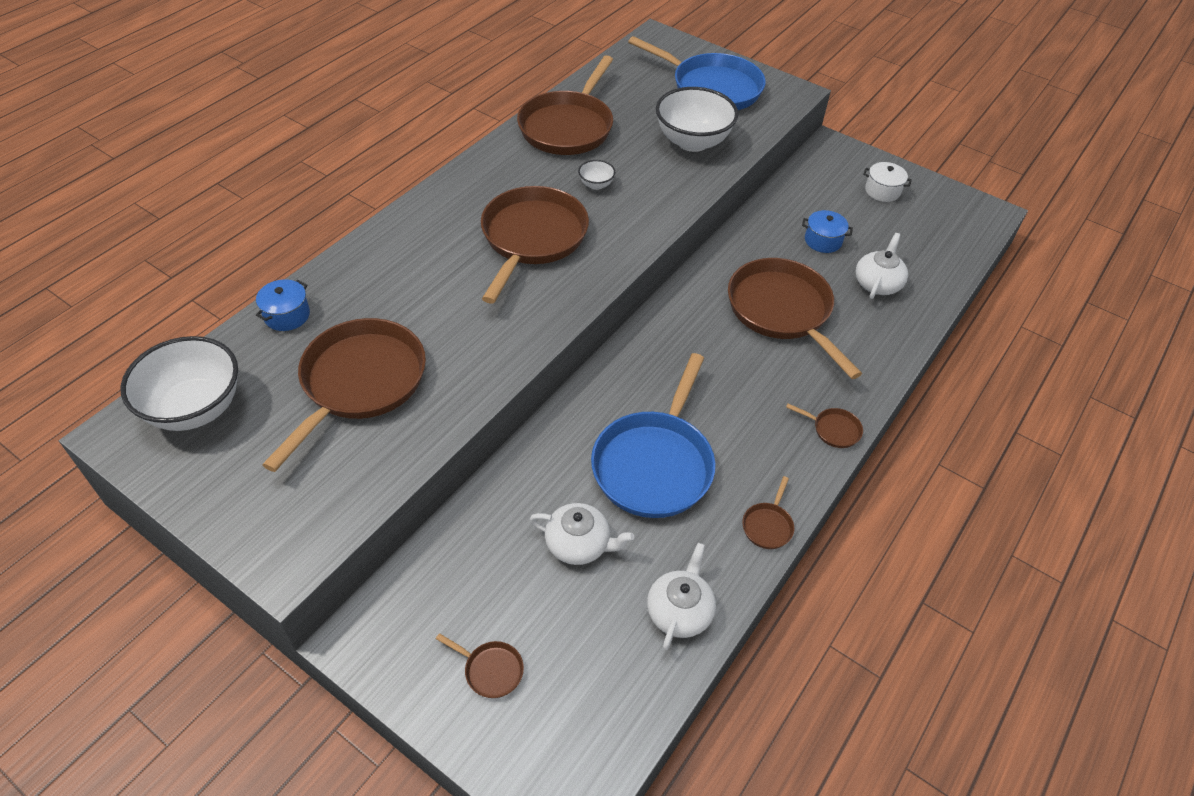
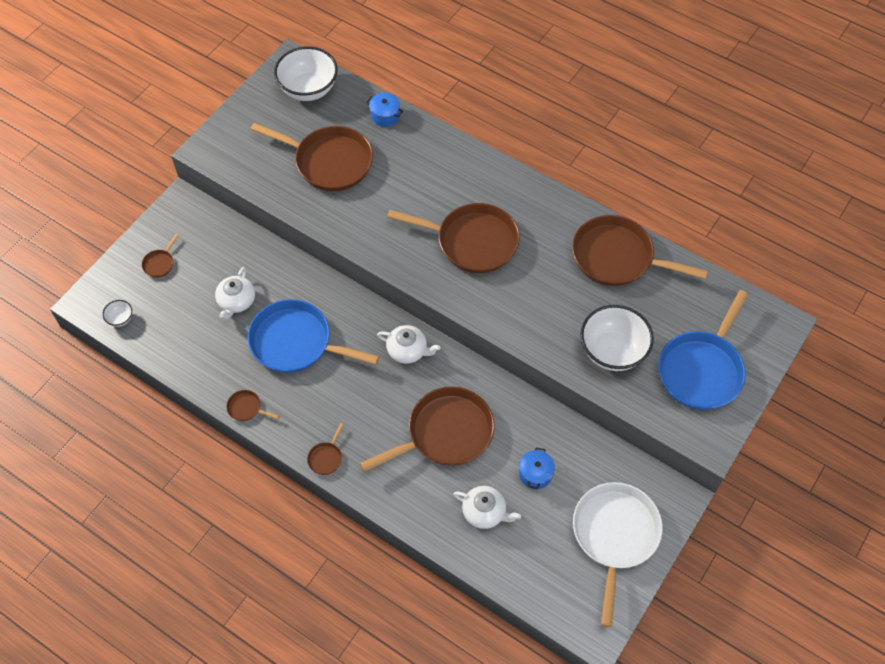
camera: 90 degrees right, 10 degrees up
white bowl [578,160,615,190] -> white bowl moved to [103,300,132,327]
white teapot [647,543,716,650] -> white teapot moved to [377,325,441,364]
white pot [864,162,912,202] -> white pan [573,482,663,627]

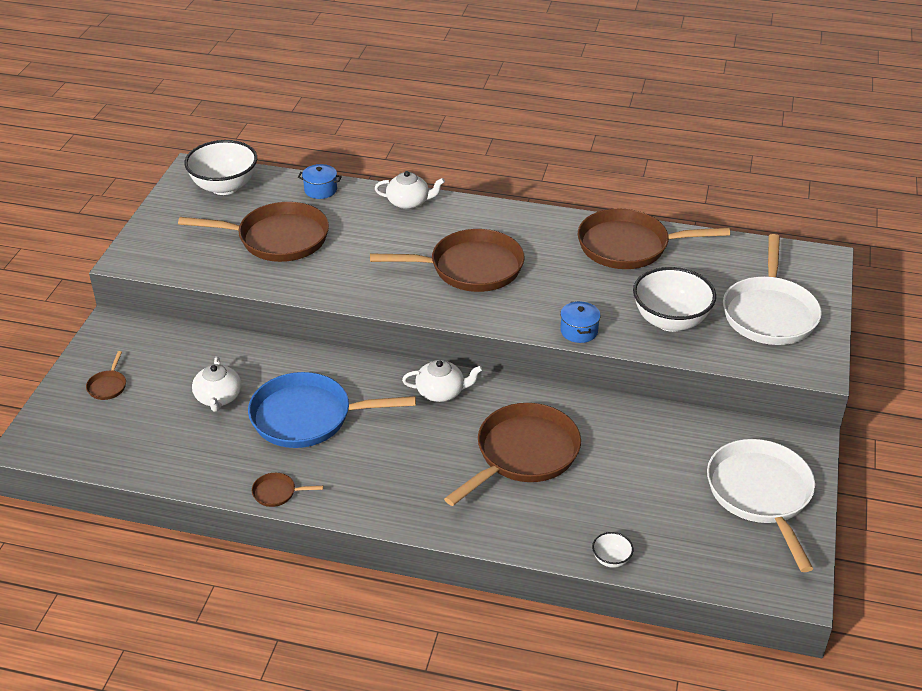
camera: 20 degrees left, 20 degrees down
white bowl [103,300,132,327] -> white bowl moved to [592,532,633,568]
brown pan [307,423,344,475] -> none
white teapot [453,486,521,529] -> white teapot moved to [375,171,445,209]
blue pot [519,447,555,489] -> blue pot moved to [560,301,601,343]
blue pan [658,290,748,410] -> white pan [723,234,822,345]

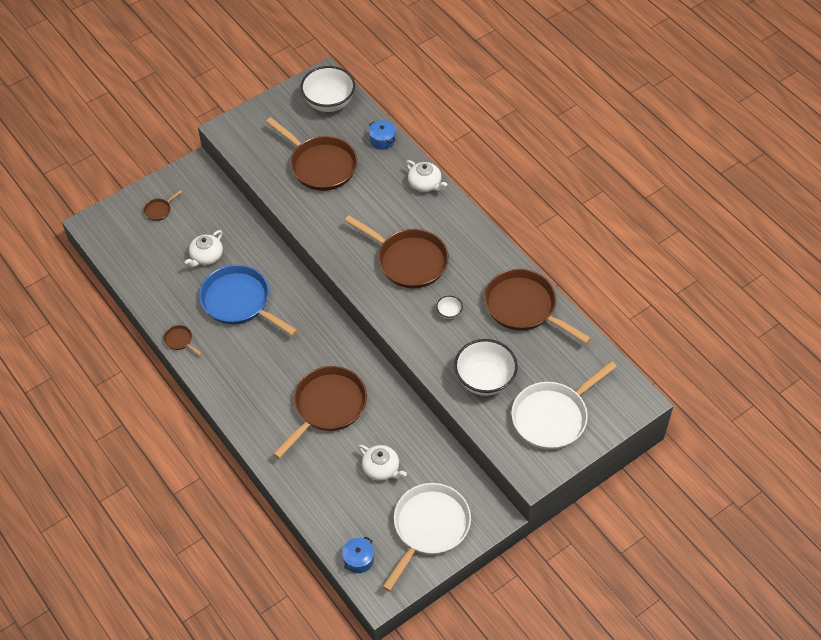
camera: 40 degrees right, 15 degrees up
white teapot [402,360,483,402] -> white teapot moved to [358,445,407,481]
brown pan [444,403,581,506] -> brown pan turned 45 degrees counterclockwise [273,366,367,459]
blue pot [560,301,601,343] -> blue pot moved to [342,536,374,573]
white bowl [592,532,633,568] -> white bowl moved to [436,296,463,319]

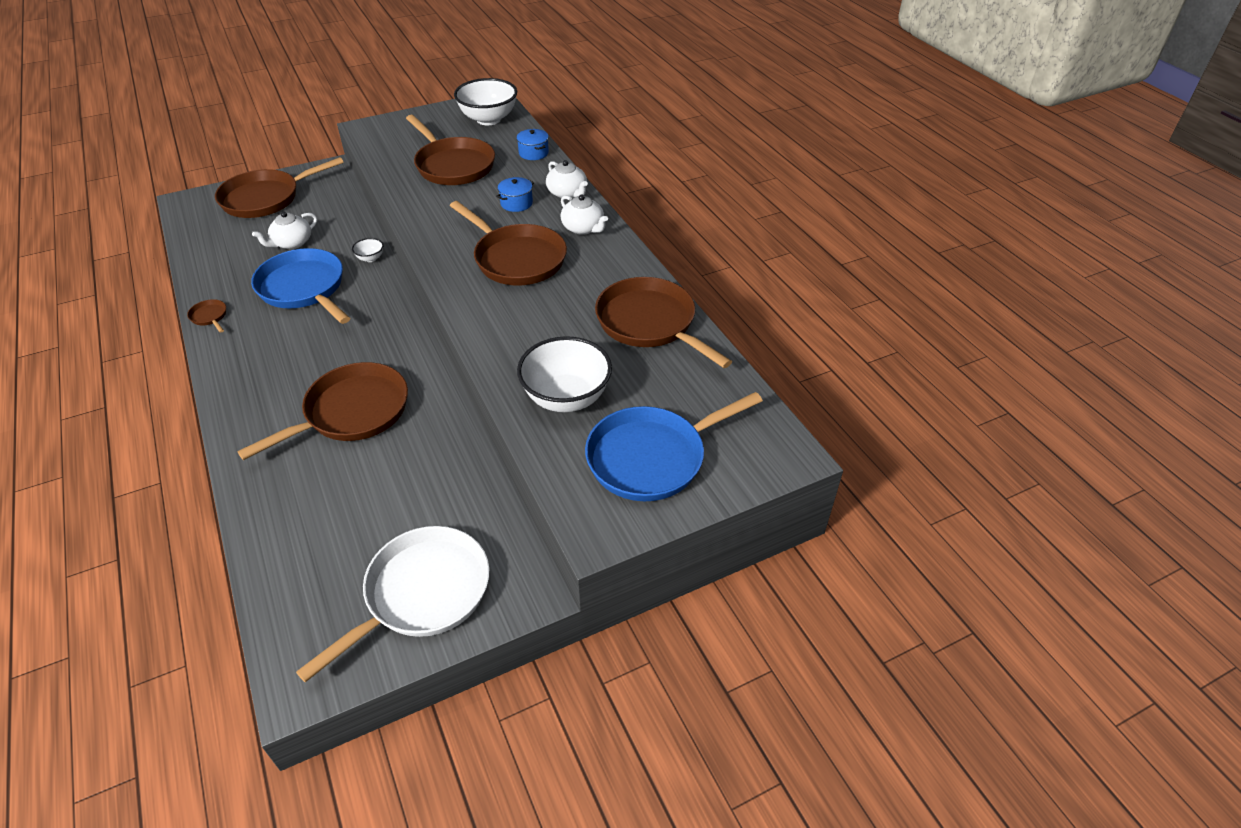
camera: 10 degrees right, 10 degrees down
brown pan [144,190,182,221] -> brown pan [215,157,344,218], size x2.47
blue pot [342,536,374,573] -> blue pot moved to [496,177,534,212]
white teapot [358,445,407,481] -> white teapot moved to [561,194,608,235]
white bowl [436,296,463,319] -> white bowl moved to [352,238,383,262]
white pan [511,361,617,450] -> blue pan [585,392,763,501]

